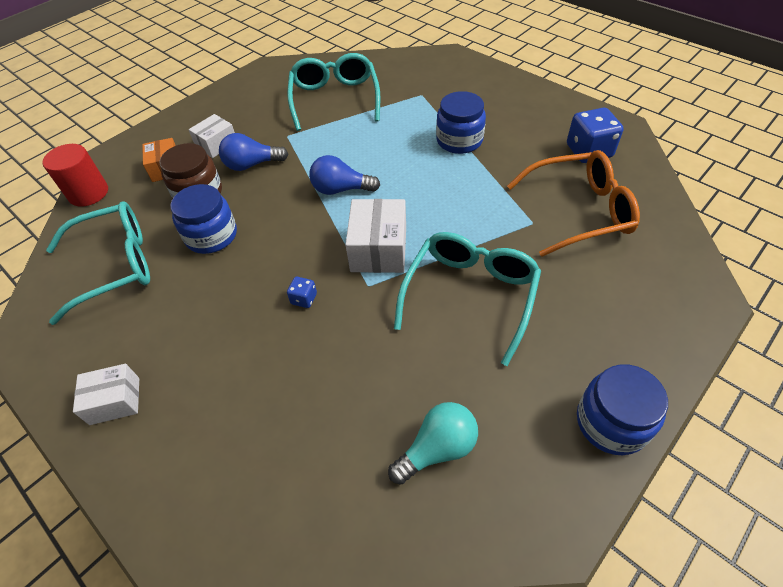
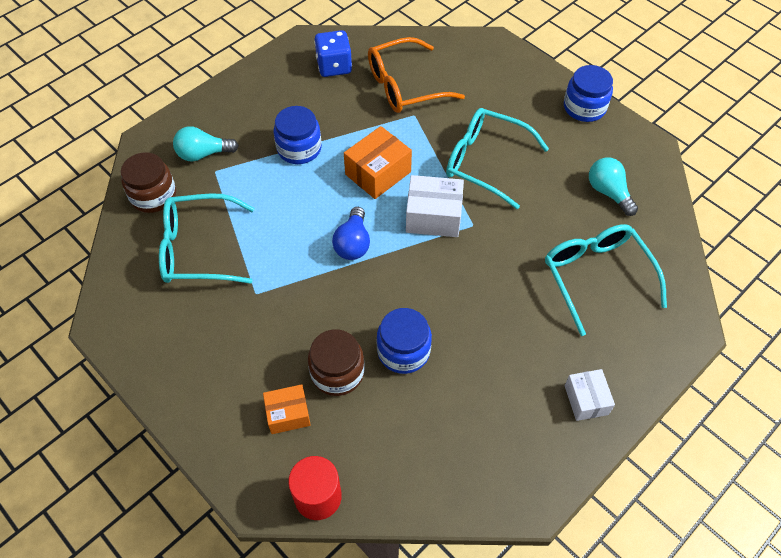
camera: 90 degrees left, 5 degrees up
turquoise glasses [46,202,150,325] -> turquoise glasses moved to [545,224,667,336]
white box [188,114,235,158] -> none
blue light bulb [219,133,288,171] -> none
blue dice [287,277,317,308] -> none
orange glasses [507,150,640,257] -> orange glasses turned 105 degrees counterclockwise [368,37,465,113]
none -> brown jar [121,153,176,213]
none -> turquoise light bulb [173,126,239,162]
none -> orange box [344,126,412,199]

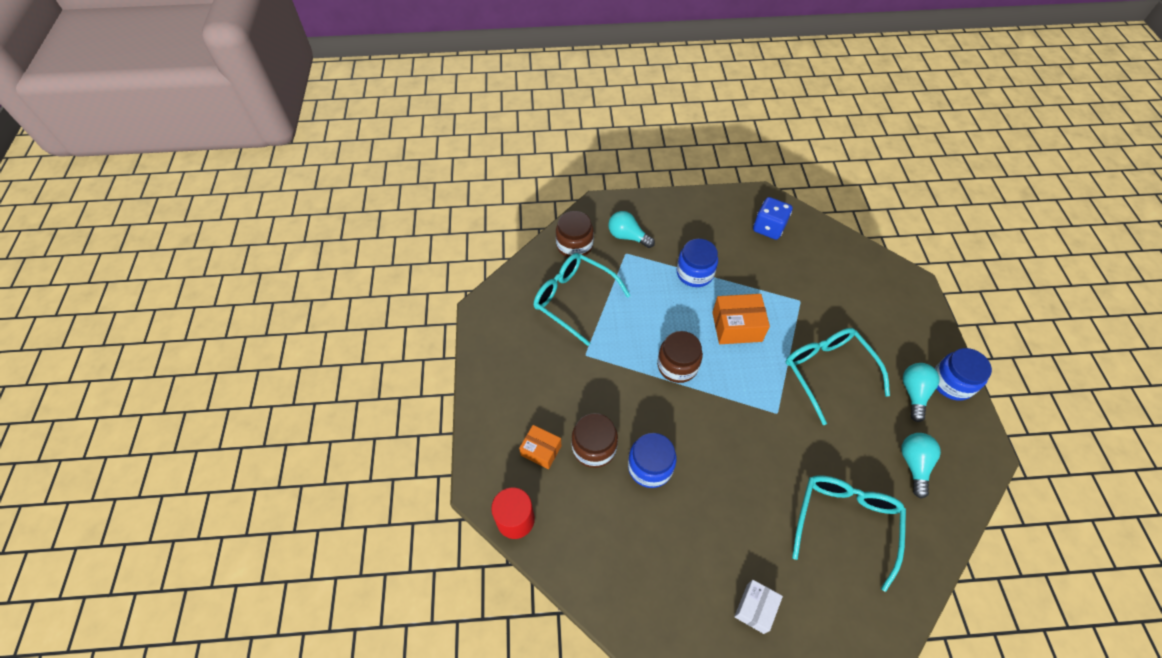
camera: 40 degrees right, 0 degrees up
blue light bulb [332,207,370,260] -> brown jar [657,331,703,383]
orange glasses [368,37,465,113] -> none
white box [406,175,464,237] -> none
none -> turquoise light bulb [903,363,939,422]

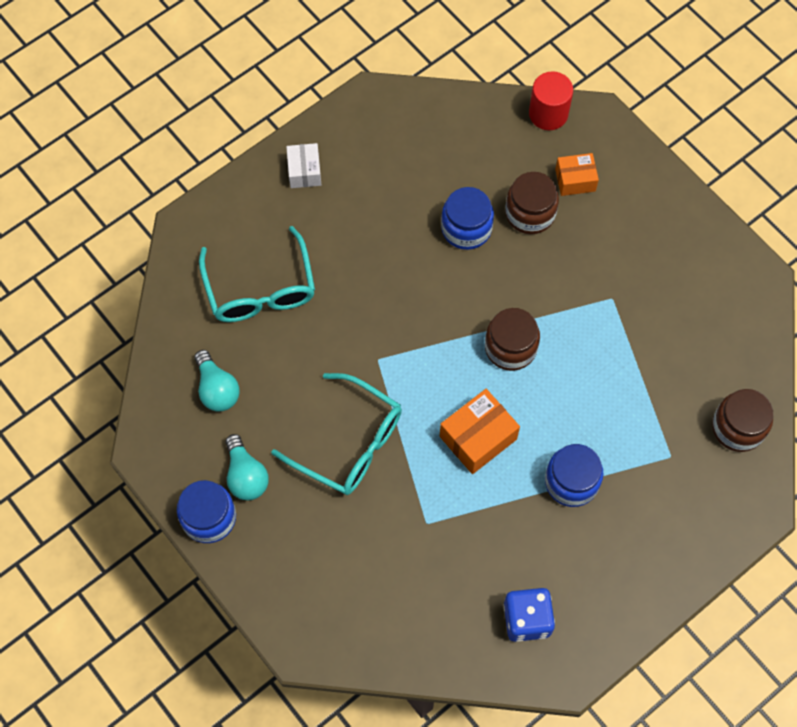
camera: 145 degrees right, 10 degrees up
turquoise glasses [534,253,631,346] -> none
turquoise light bulb [608,211,655,248] -> none

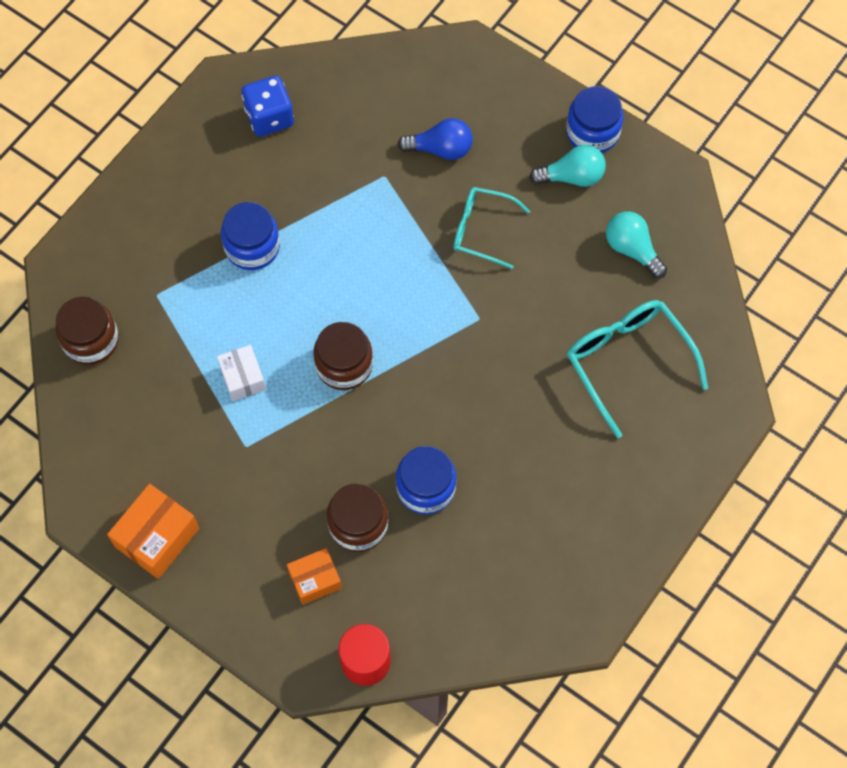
camera: 165 degrees right, 0 degrees up
turquoise light bulb [225,434,269,500] -> turquoise light bulb turned 120 degrees clockwise [529,145,606,187]
turquoise glasses [271,373,402,495] -> turquoise glasses [453,187,530,269], size x0.65
white box [286,143,321,188] -> white box moved to [217,345,266,401]
orange box [440,389,520,474] -> orange box moved to [107,484,199,579]
none -> blue light bulb [398,118,473,160]

